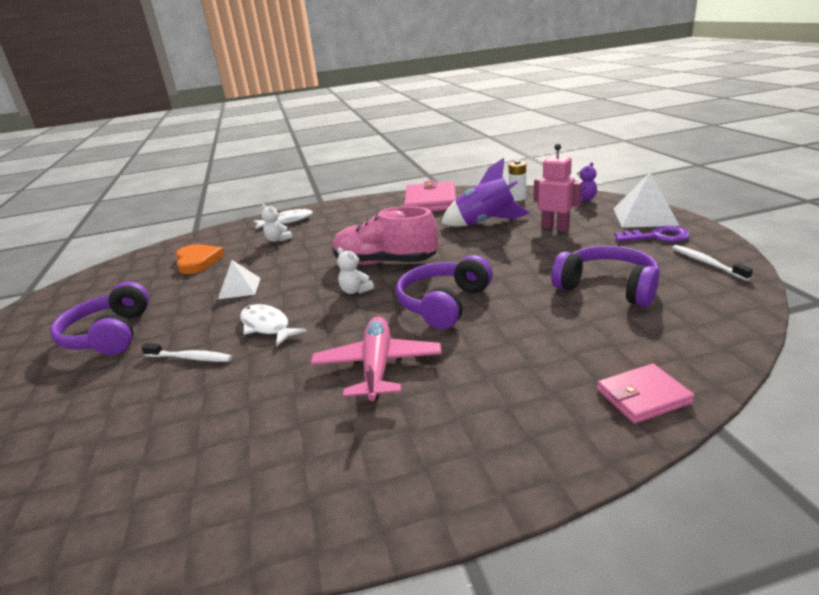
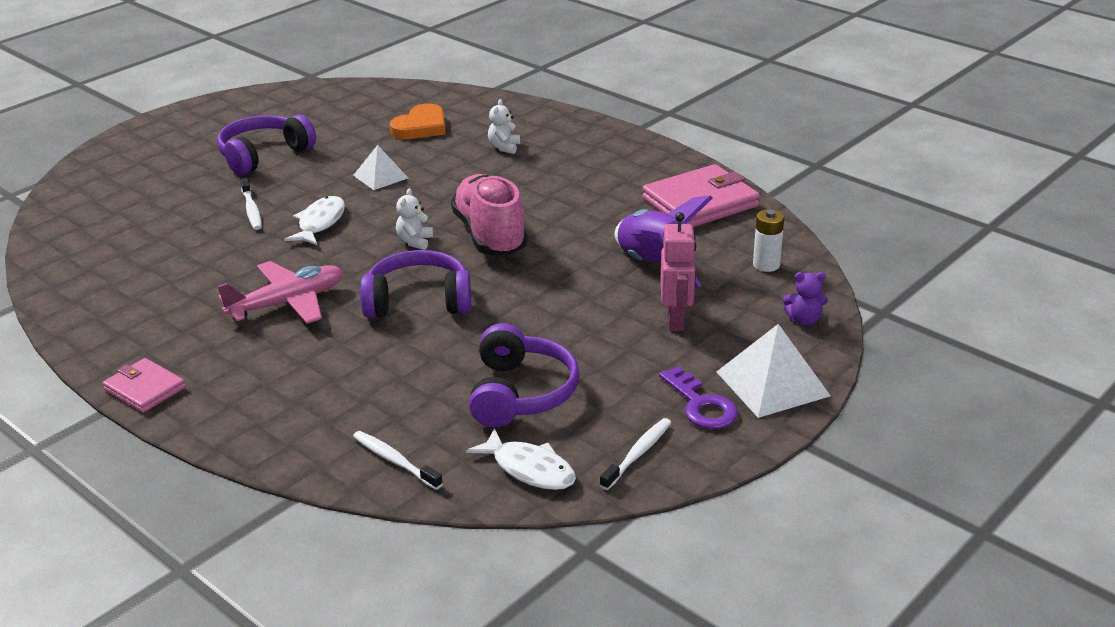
camera: 55 degrees right, 5 degrees up
white fish [253,208,313,229] -> white fish moved to [466,428,576,490]
pink wallet [597,364,695,424] -> pink wallet moved to [103,358,186,413]
none -> white toothbrush [353,431,443,490]

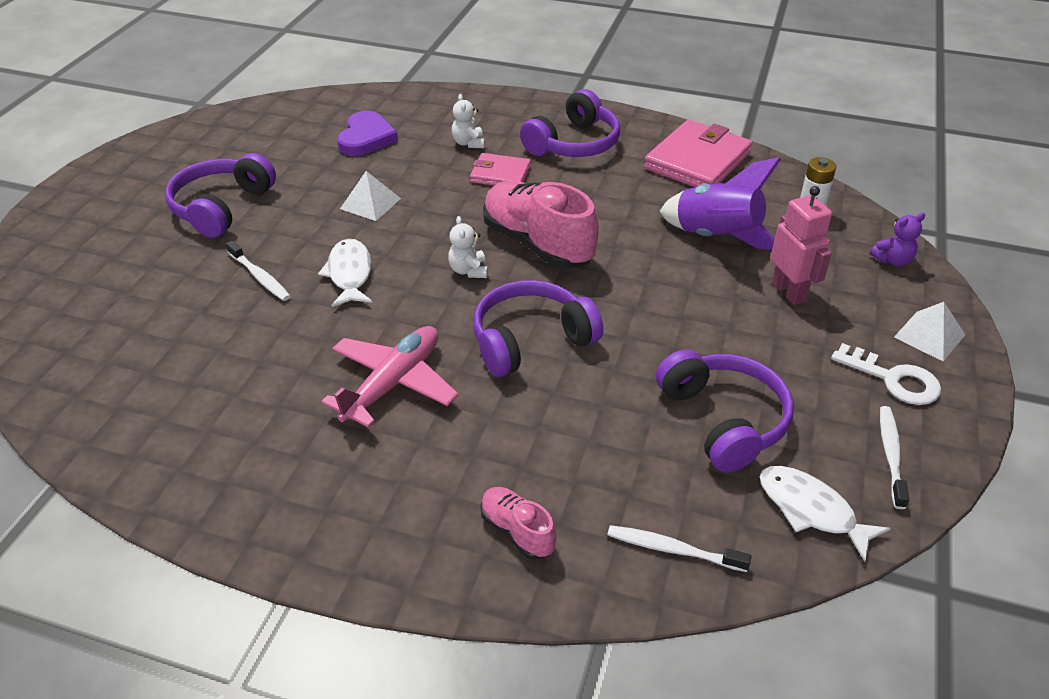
camera: 25 degrees left, 10 degrees up
pink wallet [103,358,186,413] -> pink wallet moved to [470,153,531,186]
orange heart [390,104,446,139] -> purple heart [337,111,398,156]
white fish [466,428,576,490] -> white fish turned 150 degrees counterclockwise [760,466,891,562]
purple key [659,366,738,429] -> white key [831,343,941,405]
white pyramid [717,324,831,418] -> white pyramid [894,302,965,362], size x0.63
none -> pink shoe [481,487,557,560]
none -> purple headphones [520,89,620,157]

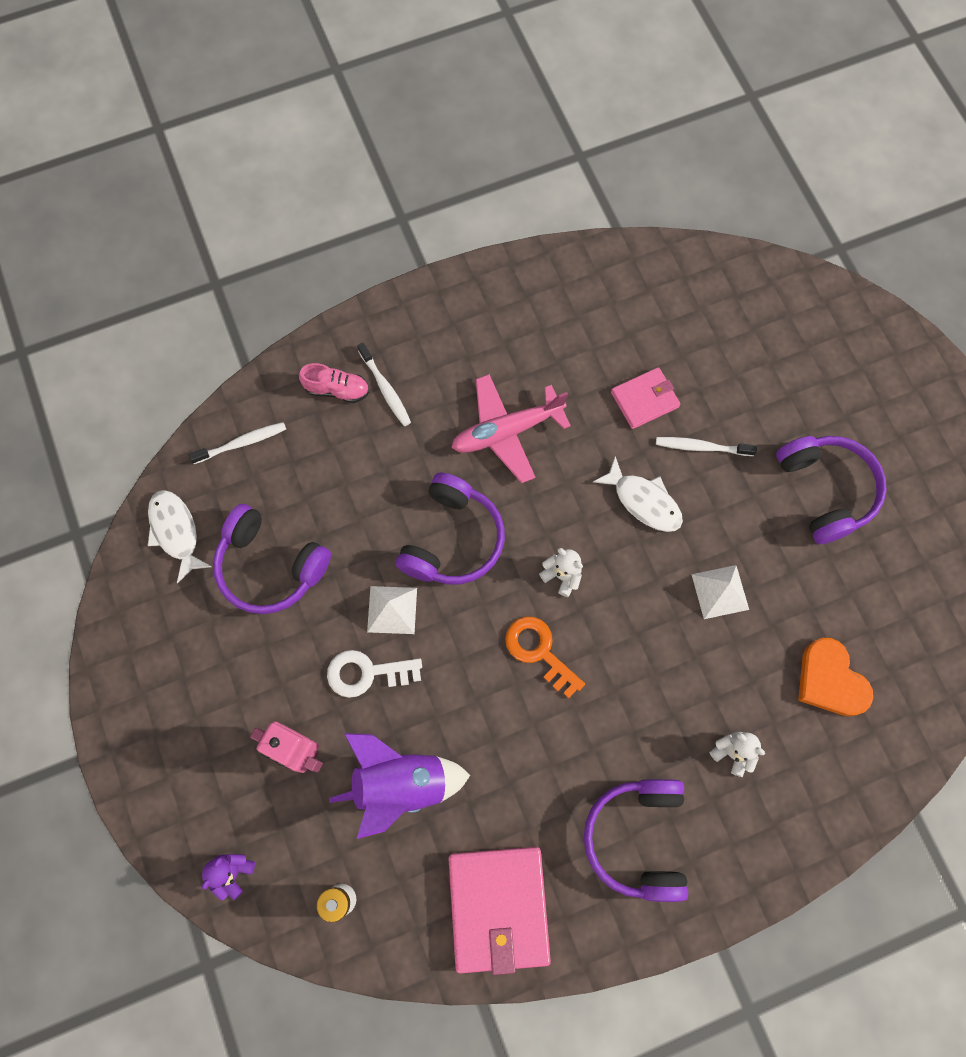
camera: 140 degrees right, 30 degrees up
pink plane [321,326,459,428] -> pink plane turned 75 degrees clockwise [451,374,571,483]
purple heart [337,111,398,156] -> orange heart [798,638,873,716]
pink wallet [470,153,531,186] -> pink wallet moved to [611,367,680,429]
pink shoe [483,181,599,269] -> orange key [505,616,585,698]
white fish [760,466,891,562] -> white fish turned 120 degrees counterclockwise [148,490,212,584]
white key [831,343,941,405] -> white key moved to [327,650,422,698]
white toothbrush [880,406,909,509] -> white toothbrush moved to [357,342,411,426]
white pyramid [894,302,965,362] -> white pyramid moved to [367,586,417,634]

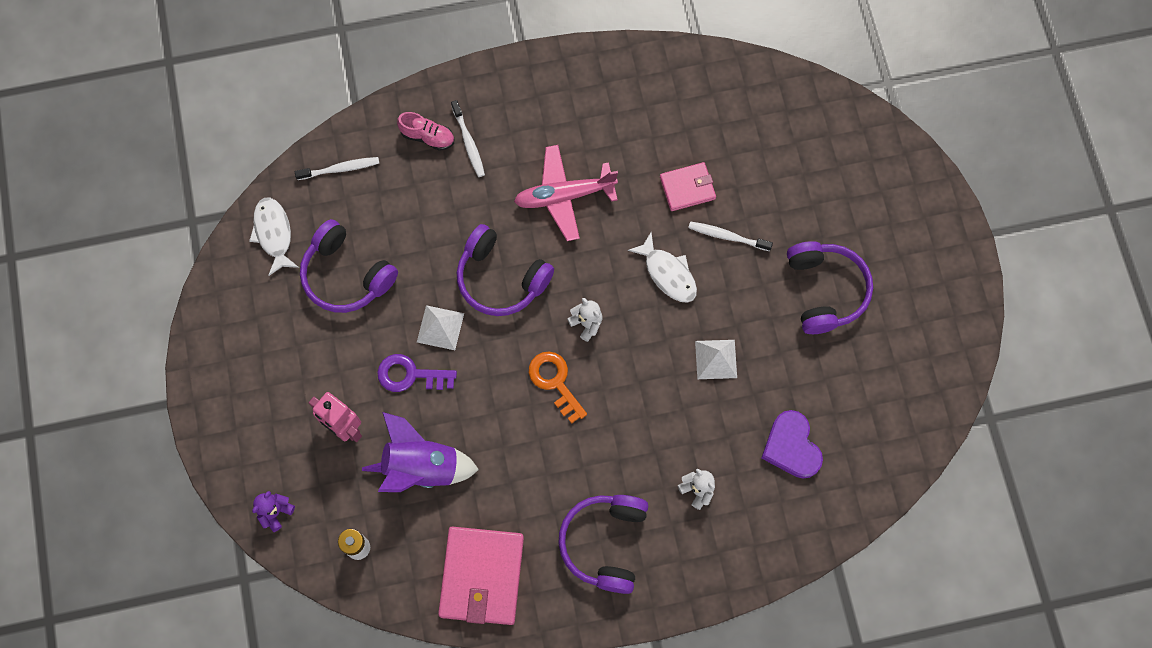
camera: 10 degrees right, 0 degrees up
white key [327,650,422,698] -> purple key [377,354,457,392]
purple headphones [395,473,505,584] -> purple headphones turned 90 degrees clockwise [457,224,554,316]
orange heart [798,638,873,716] -> purple heart [761,410,823,479]

